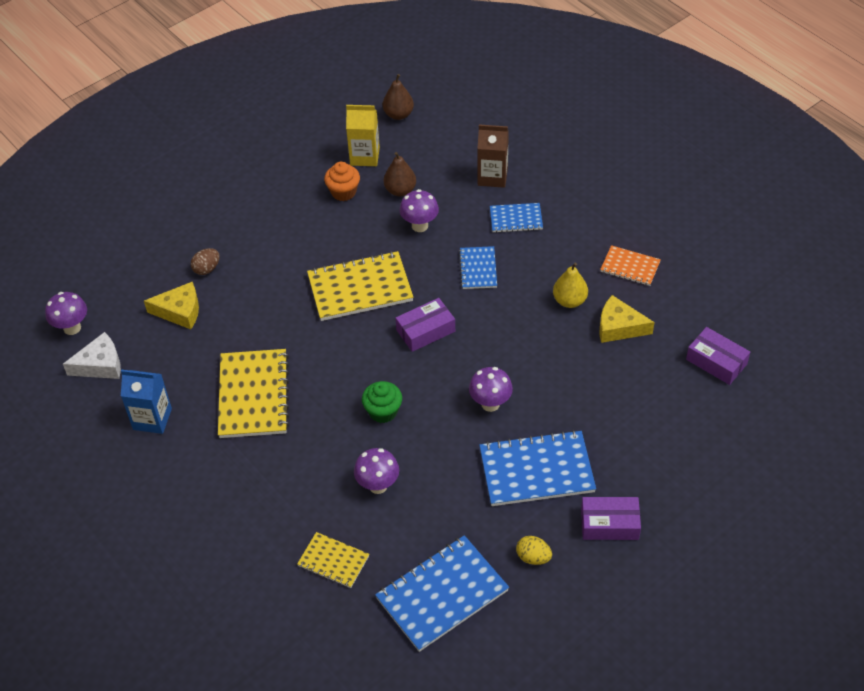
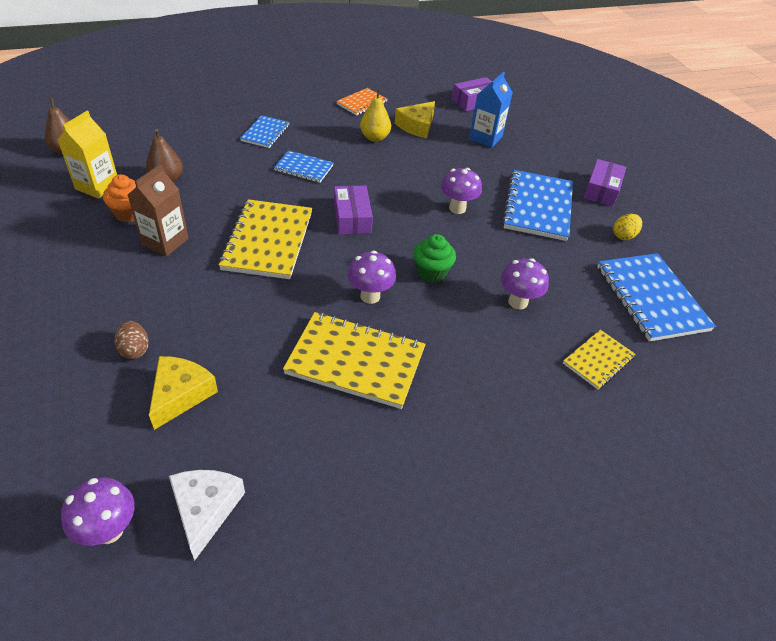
camera: 75 degrees left, 5 degrees down
blue carton [121,370,172,434] -> blue carton moved to [469,72,513,148]
purple mushroom [399,189,439,232] -> purple mushroom moved to [348,251,396,304]
brown carton [477,125,509,188] -> brown carton moved to [128,164,189,256]

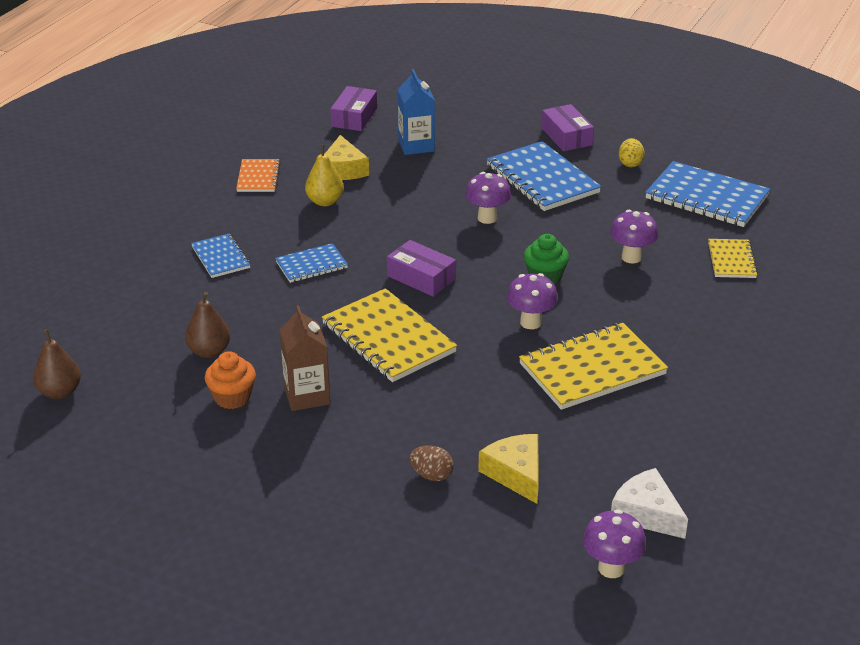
camera: 40 degrees left, 10 degrees down
yellow carton [58,111,117,199] -> none

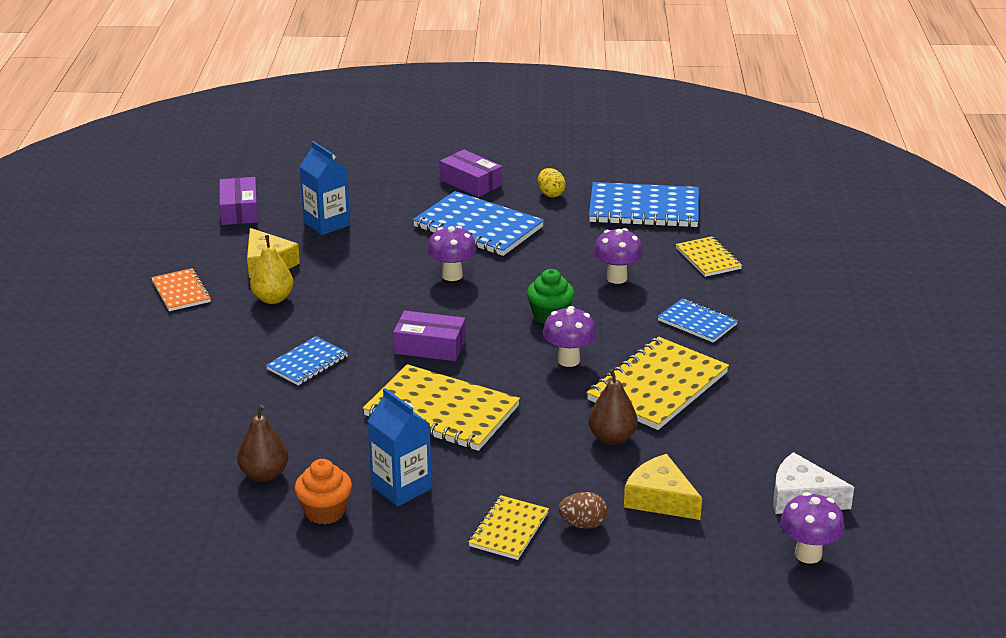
camera: 25 degrees left, 5 degrees down
brown pear [33,329,81,399] -> brown pear moved to [588,369,638,445]
blue notebook [191,233,251,278] -> blue notebook moved to [657,298,738,343]
brown carton [279,305,330,411] -> blue carton [368,388,432,506]
none -> yellow notebook [468,495,549,560]

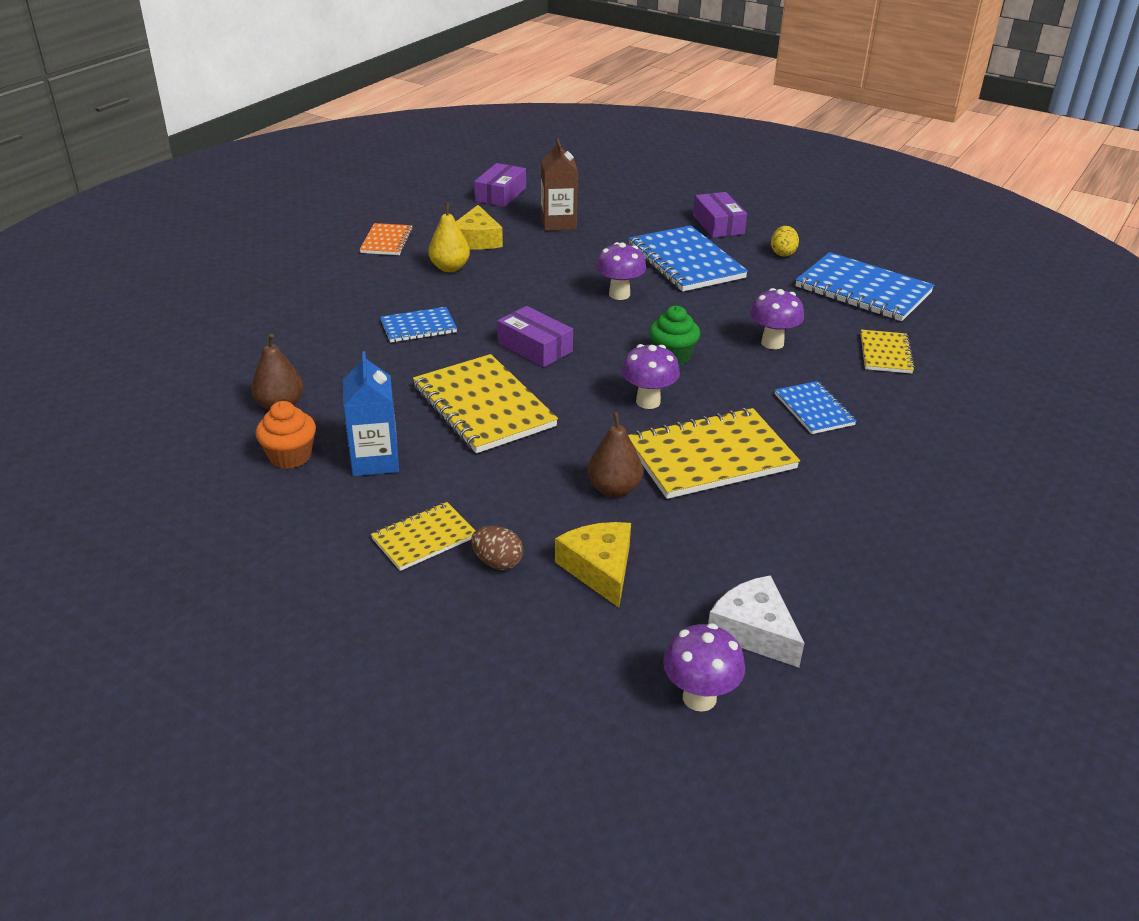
camera: 30 degrees right, 5 degrees up
blue carton [299,141,350,235] -> brown carton [541,138,578,231]

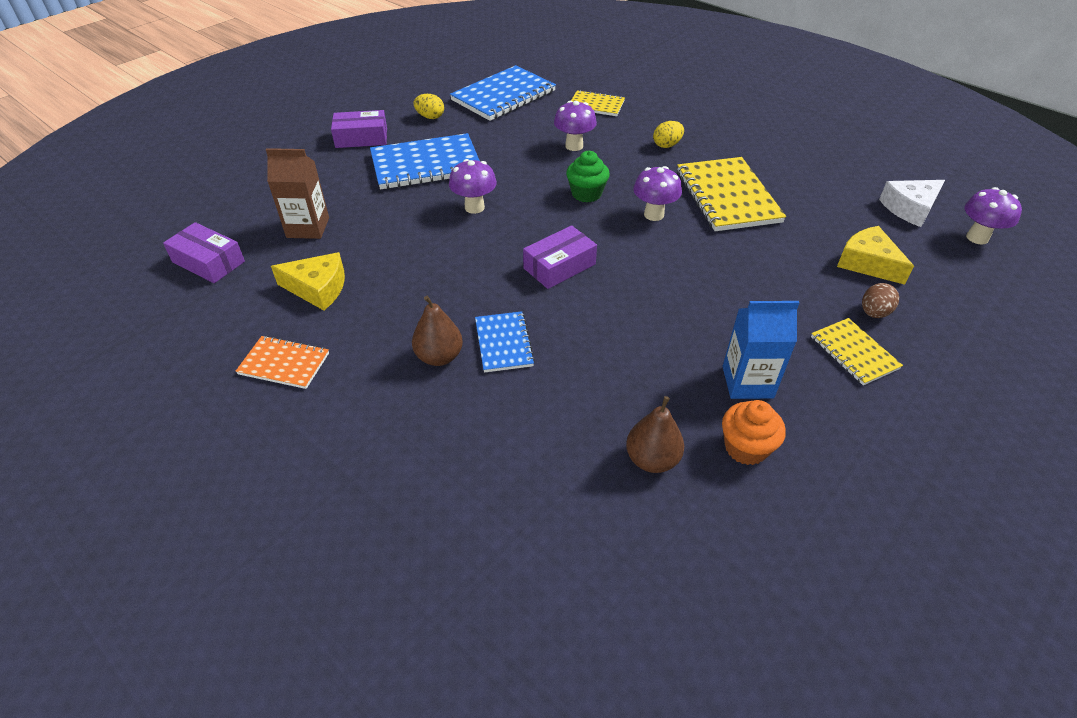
camera: 80 degrees left, 10 degrees up
yellow notebook [413,354,558,453] -> none
yellow pear [428,203,470,272] -> none
yellow cheese [555,522,631,608] -> yellow cheese turned 60 degrees clockwise [837,226,914,285]
brown pear [588,412,643,497] -> brown pear moved to [412,296,463,366]
blue notebook [775,381,856,434] -> yellow egg [653,121,684,148]

